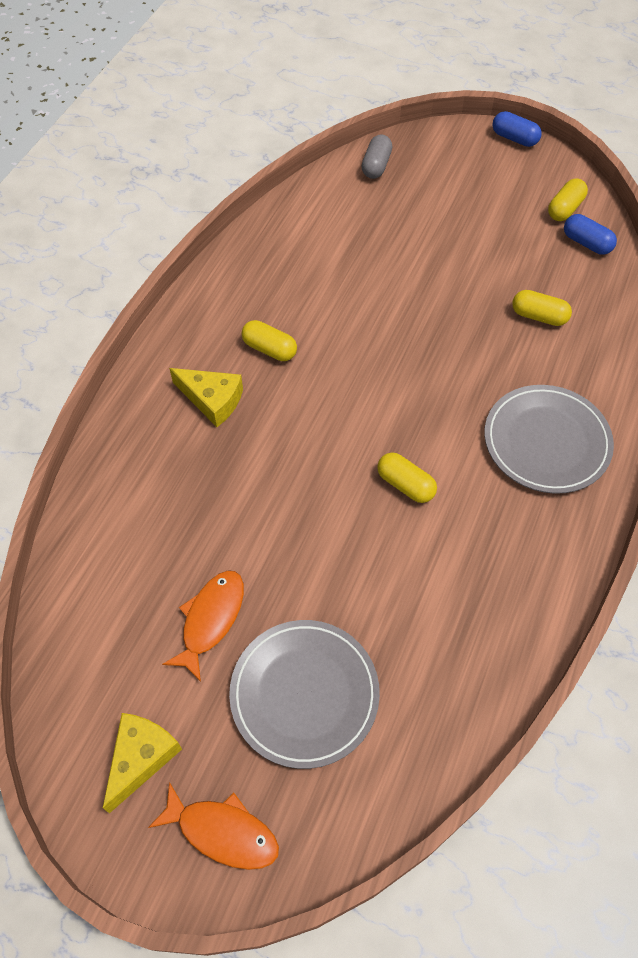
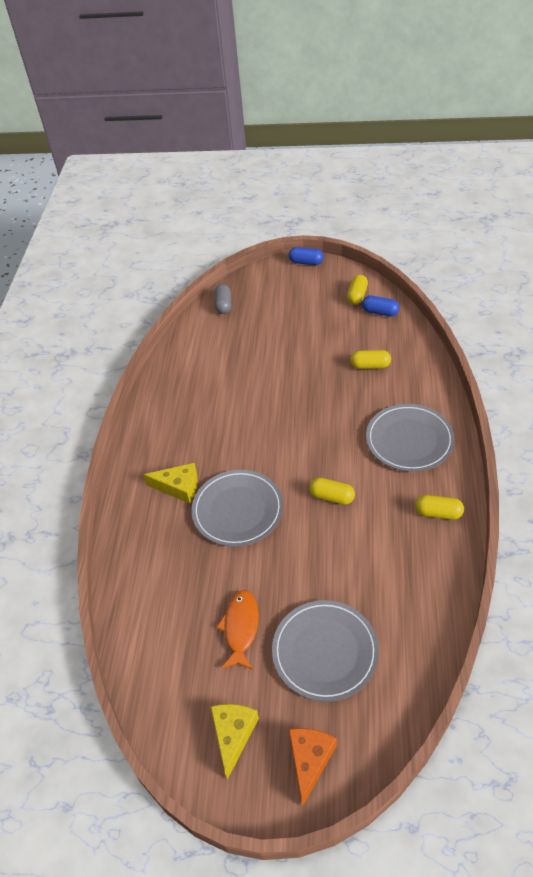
camera: 15 degrees left, 10 degrees down
orange fish [148,782,279,870] -> orange cheese [289,728,337,807]
yellow capsule [241,320,297,361] -> yellow capsule moved to [415,495,464,520]
none -> grey plate [191,470,283,547]

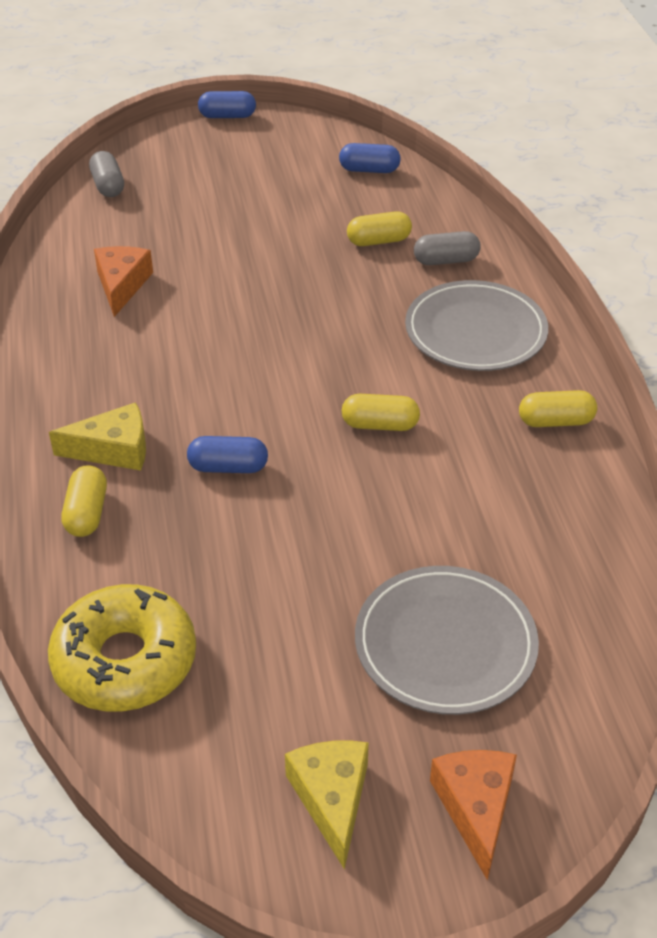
camera: 20 degrees left, 5 degrees down
grey plate [191,470,283,547] -> blue capsule [187,436,268,473]
orange fish [216,590,259,670] -> none
yellow capsule [347,275,368,305] -> yellow capsule moved to [62,465,107,537]
none -> yellow donut [48,584,196,712]
none -> orange cheese [94,246,153,317]
none -> grey capsule [414,231,481,265]

